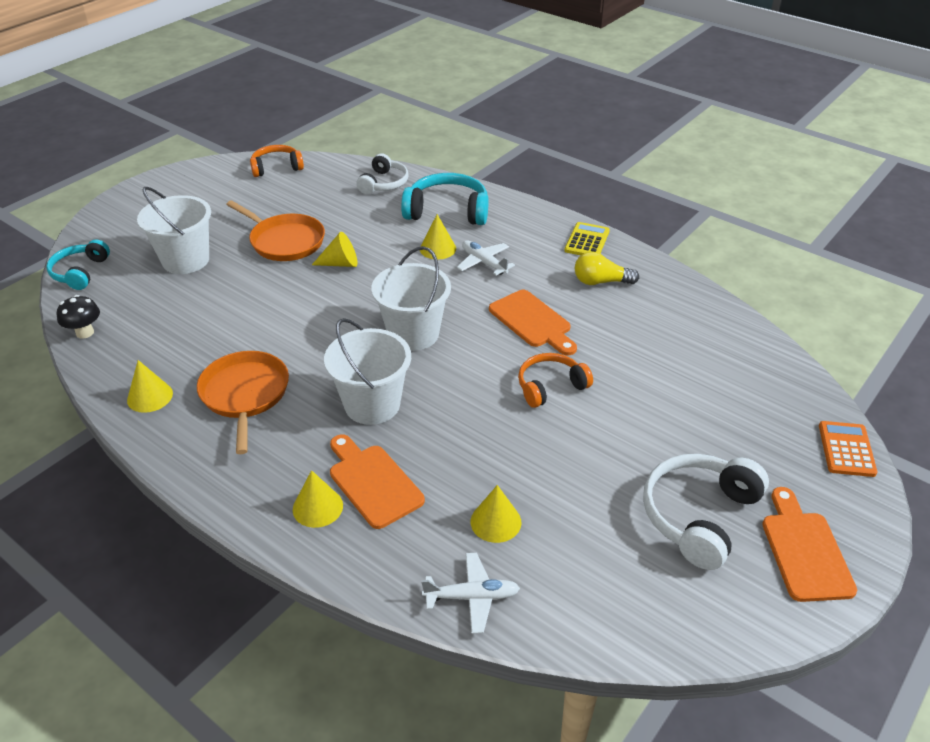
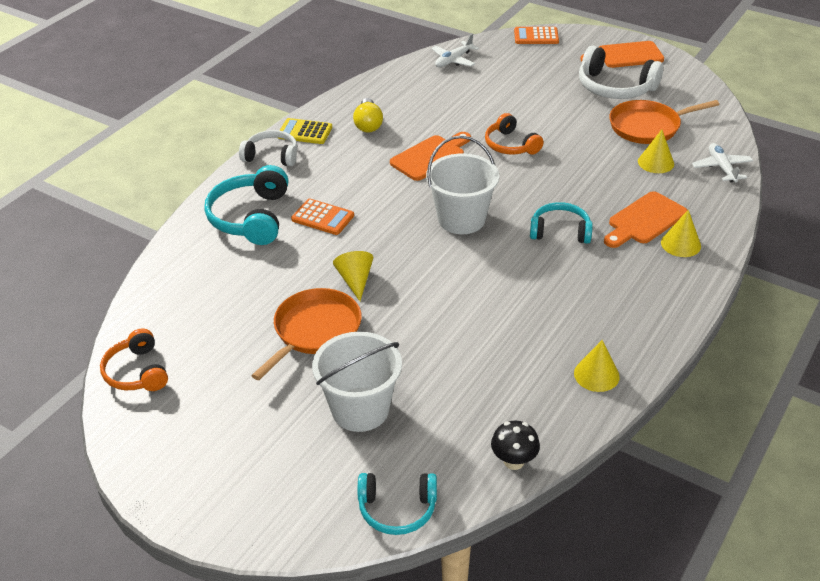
camera: 95 degrees left, 0 degrees up
orange pan [197,351,289,454] -> orange pan moved to [609,100,719,144]
white bucket [324,318,411,425] -> turquoise headphones [530,202,593,244]
white headphones [356,153,409,194] -> white headphones moved to [239,130,297,166]
yellow cone [420,214,456,260] -> orange calculator [291,199,354,235]
white plane [457,240,515,275] -> white plane moved to [432,34,479,67]

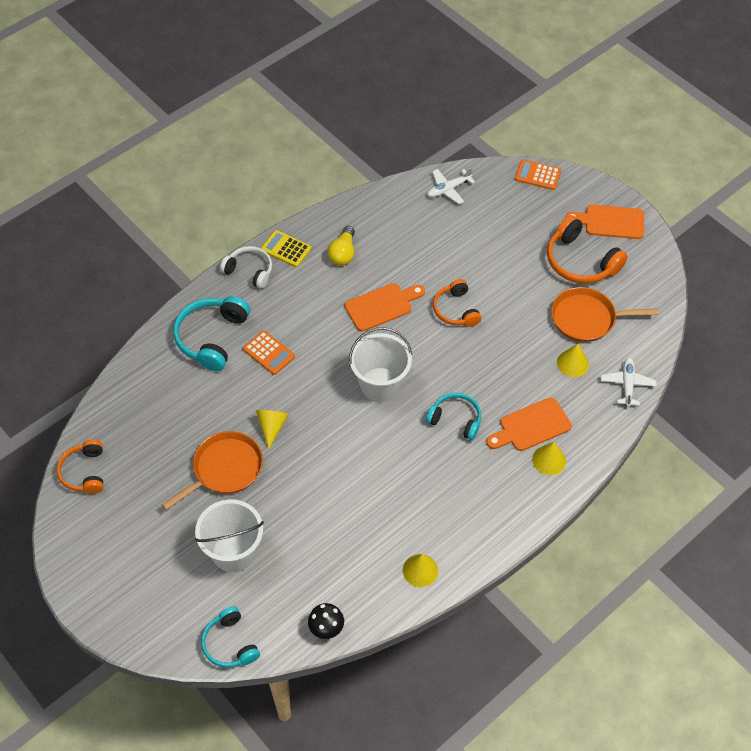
camera: 15 degrees right, 15 degrees up
turquoise headphones [358,473,437,535] -> turquoise headphones turned 45 degrees clockwise [201,606,260,668]
white headphones [579,46,663,99] -> orange headphones [547,215,628,284]

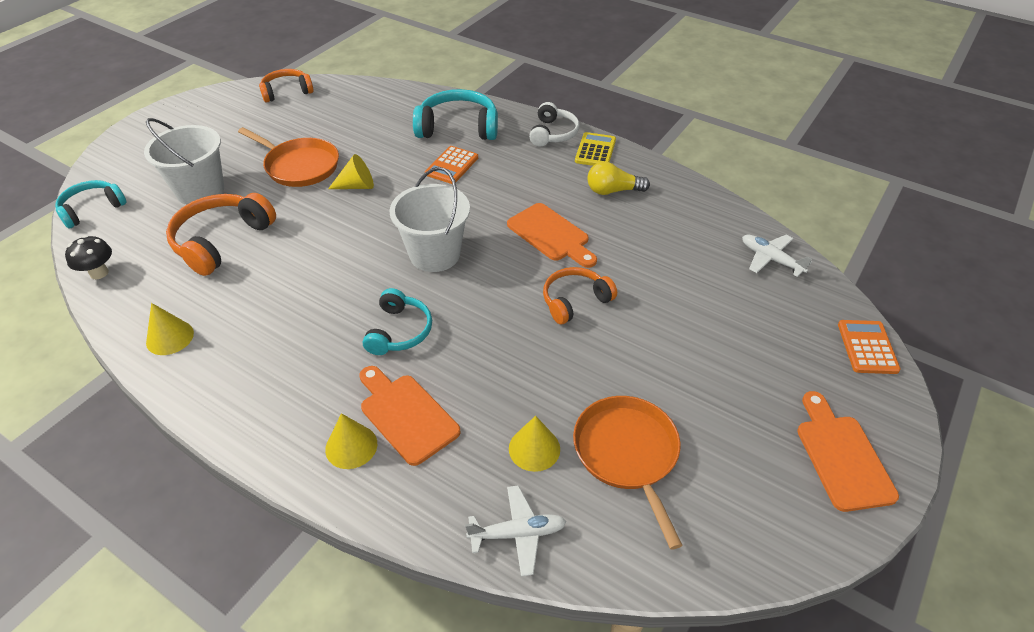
camera: 75 degrees right, 10 degrees down
orange headphones [547,215,628,284] -> orange headphones moved to [166,193,276,276]

